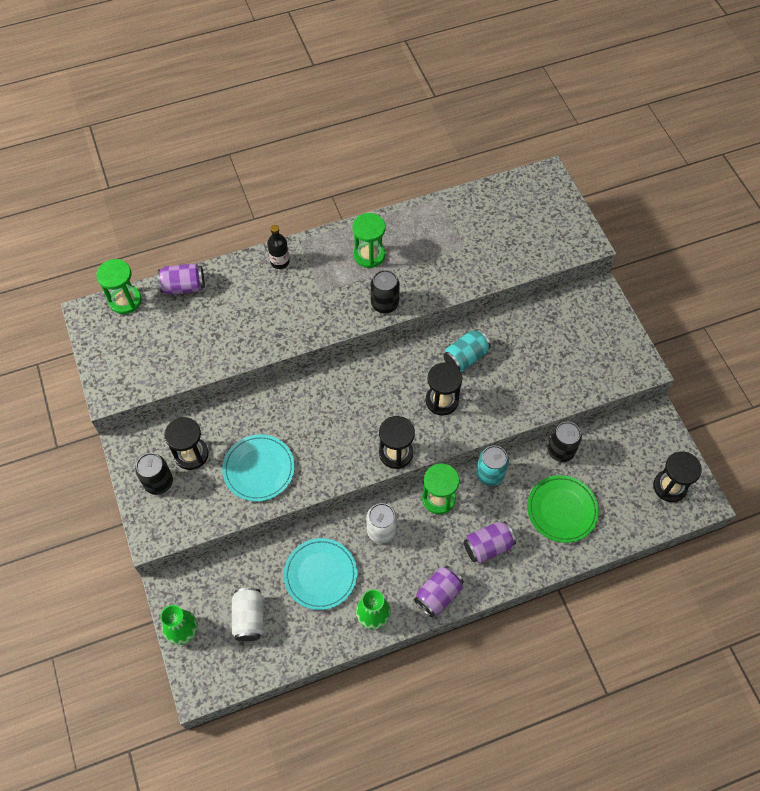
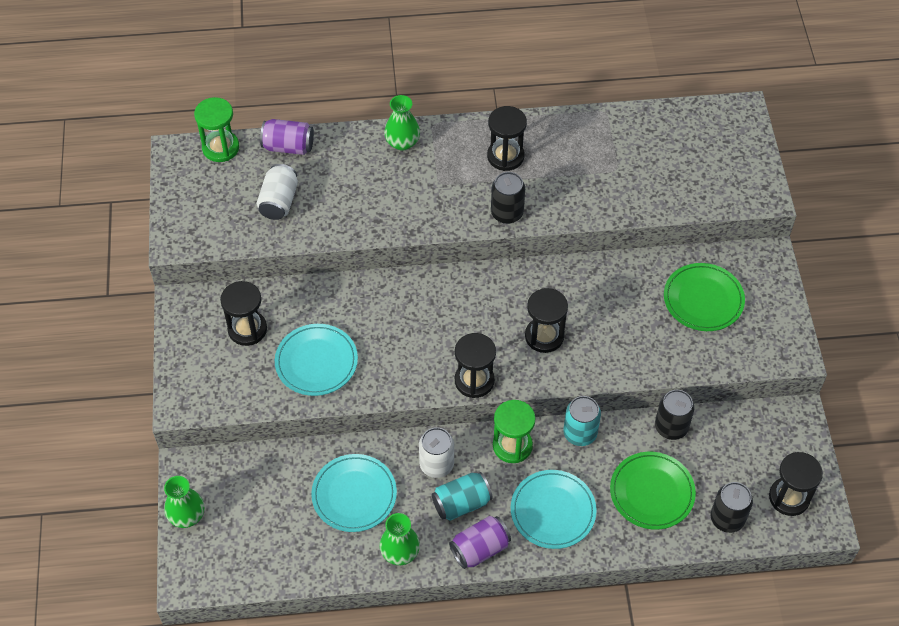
camera: 15 degrees right, 5 degrees down
black can [135,453,173,495] -> black can moved to [711,482,753,533]
white can [232,588,264,641] -> white can moved to [257,164,298,220]
black bottle [267,225,290,269] -> green vase [384,95,420,151]
green hourglass [352,213,385,268] -> black hourglass [487,106,527,171]
turquoise can [443,329,491,372] -> turquoise can moved to [432,472,493,521]
purple can [464,521,516,563] -> turquoise plate [511,470,597,549]
none -> green plate [664,263,745,331]

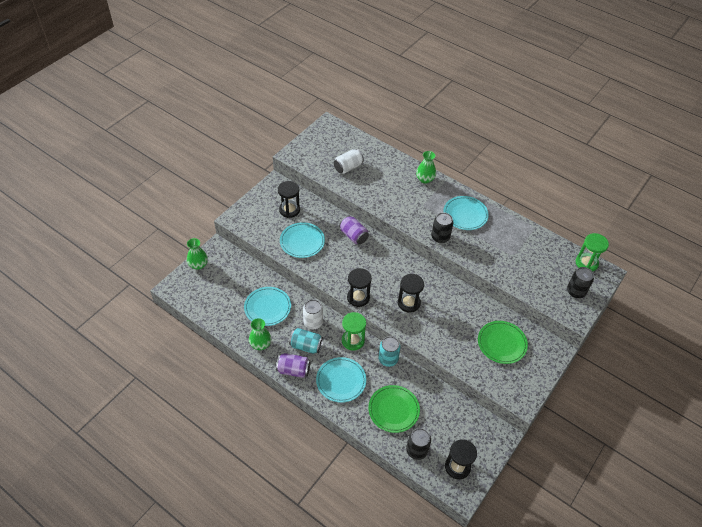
camera: 40 degrees right, 5 degrees down
green hourglass [194,97,239,162] -> green hourglass moved to [576,233,609,272]
purple can [260,119,314,155] -> purple can moved to [339,216,369,244]
black hourglass [487,106,527,171] -> turquoise plate [443,196,489,230]
black can [655,390,695,440] -> black can moved to [567,267,594,298]

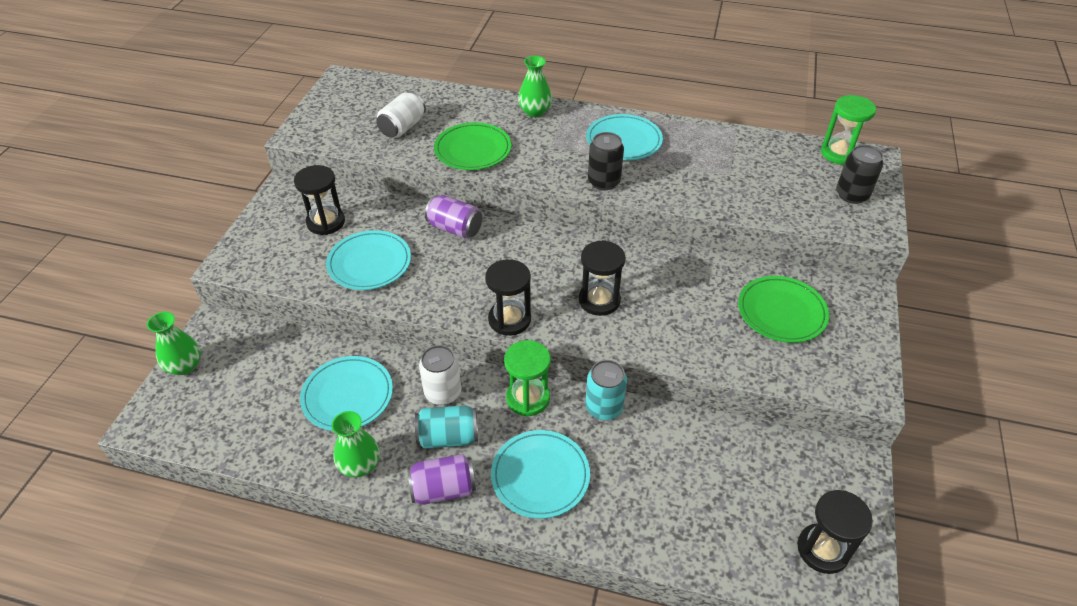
camera: 20 degrees left, 5 degrees down
green plate [368,385,420,433] -> green plate moved to [434,122,511,170]
black can [406,428,431,460] -> none

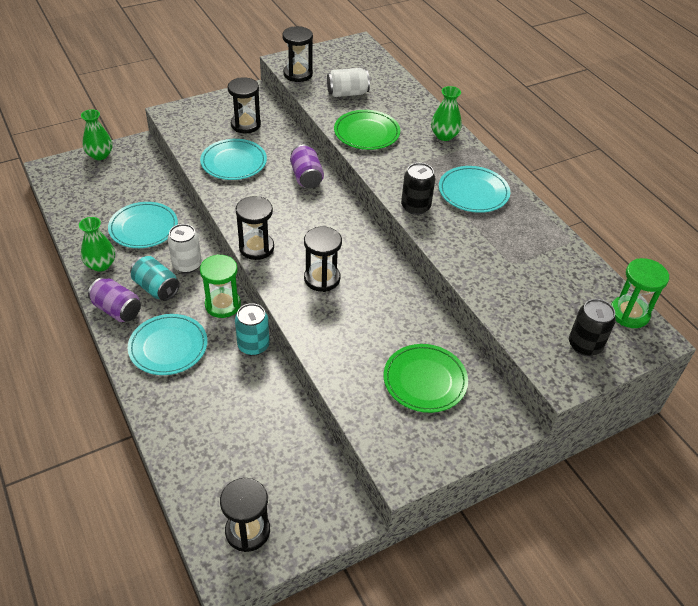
camera: 45 degrees right, 0 degrees up
none -> black hourglass [282,26,313,82]

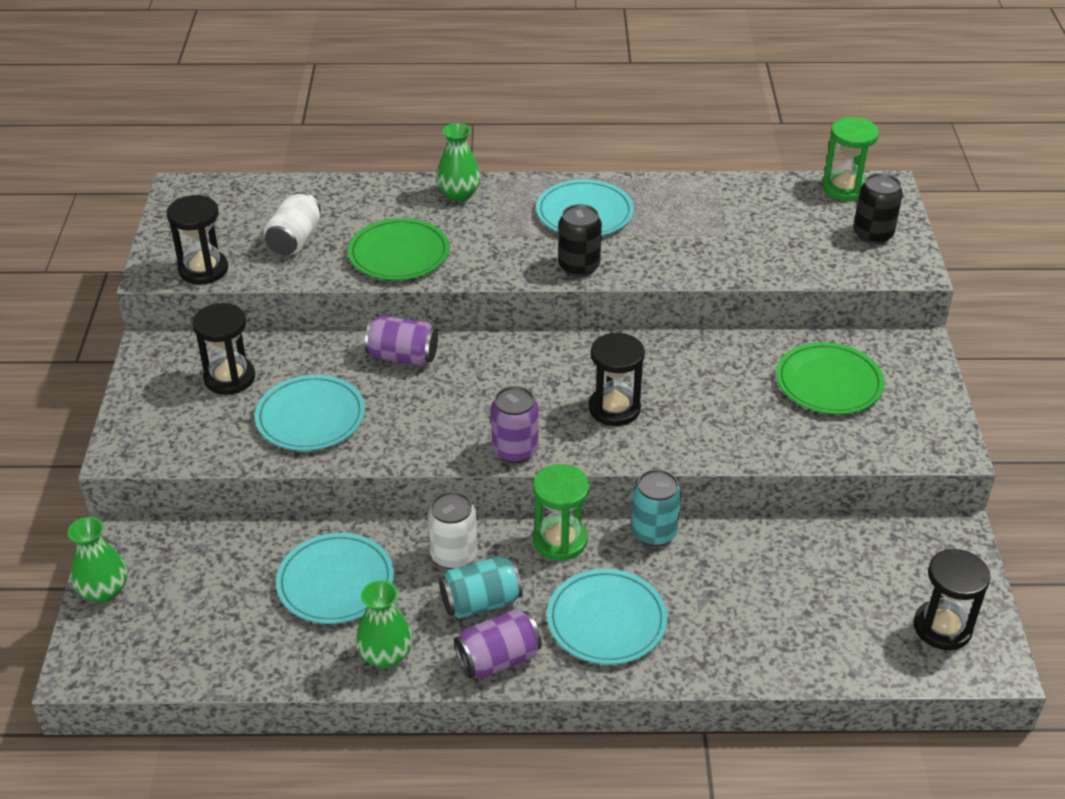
camera: 60 degrees left, 5 degrees down
black hourglass [236,196,274,260] -> purple can [491,386,539,463]

